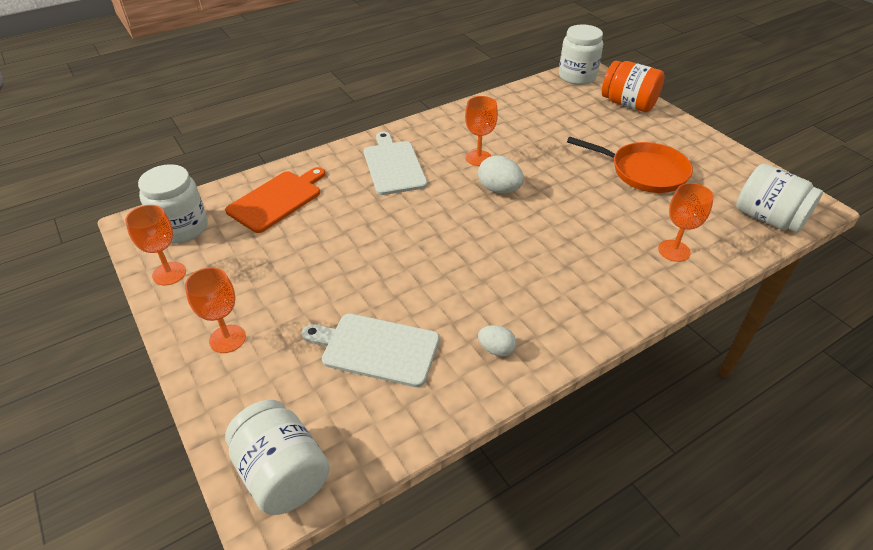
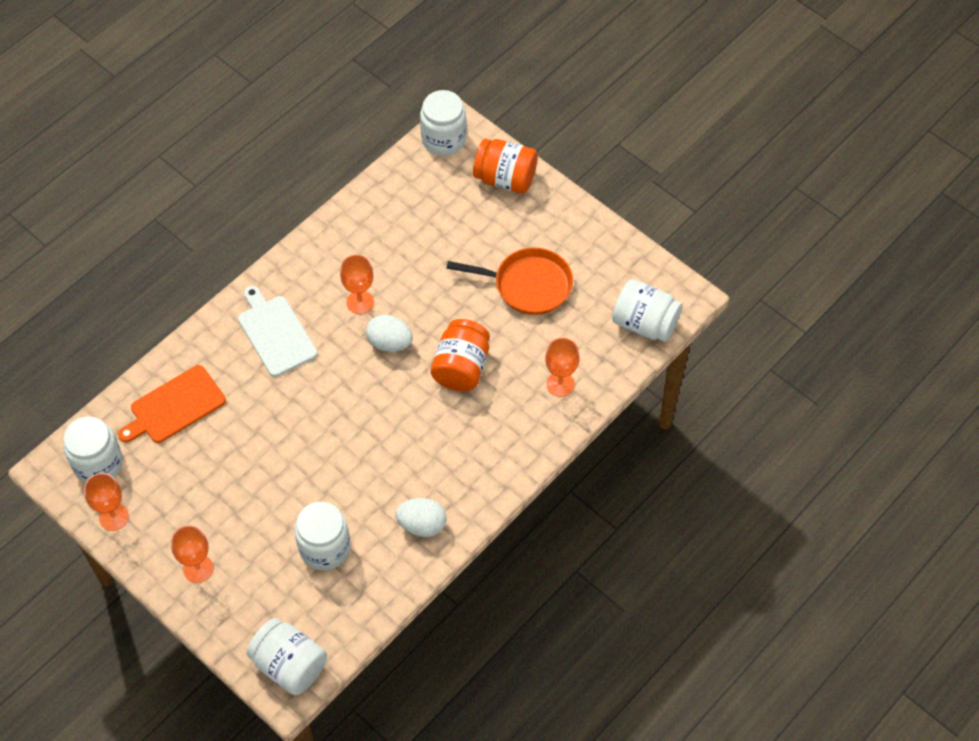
camera: 15 degrees left, 15 degrees up
orange cutting board [225,167,325,233] -> orange cutting board turned 150 degrees counterclockwise [118,365,226,443]
white cutting board [302,314,440,387] -> white jar [295,502,351,570]
white egg [478,325,517,357] -> white egg [395,498,447,537], size x1.59
none -> orange jar [431,319,490,391]

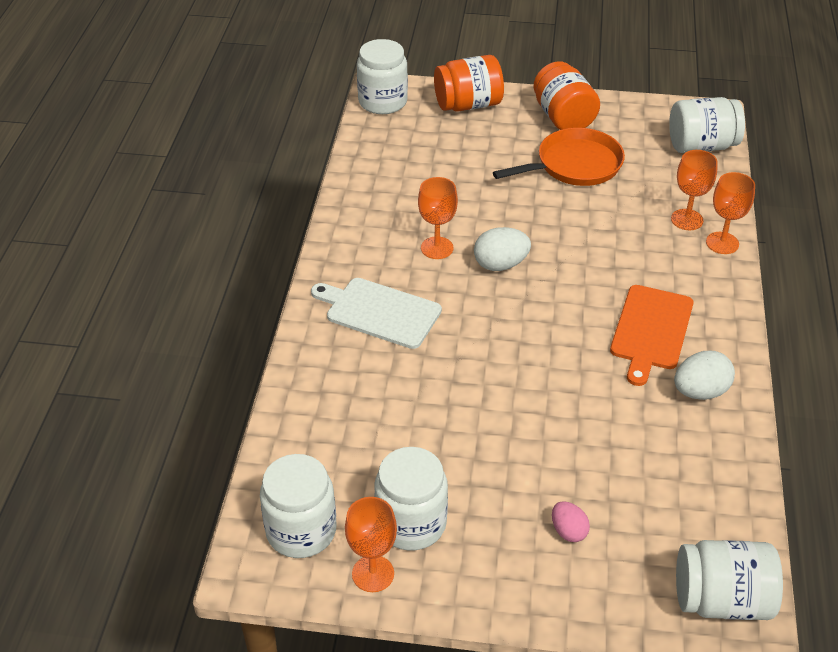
camera: 35 degrees left, 15 degrees down
orange cutting board [118,365,226,443] -> orange cutting board moved to [610,285,693,386]
orange goblet [171,525,214,583] -> orange goblet moved to [706,172,755,254]
white jar [295,502,351,570] -> white jar moved to [375,447,448,550]
orange jar [431,319,490,391] -> orange jar moved to [534,61,600,130]
none -> pink egg [552,501,590,542]

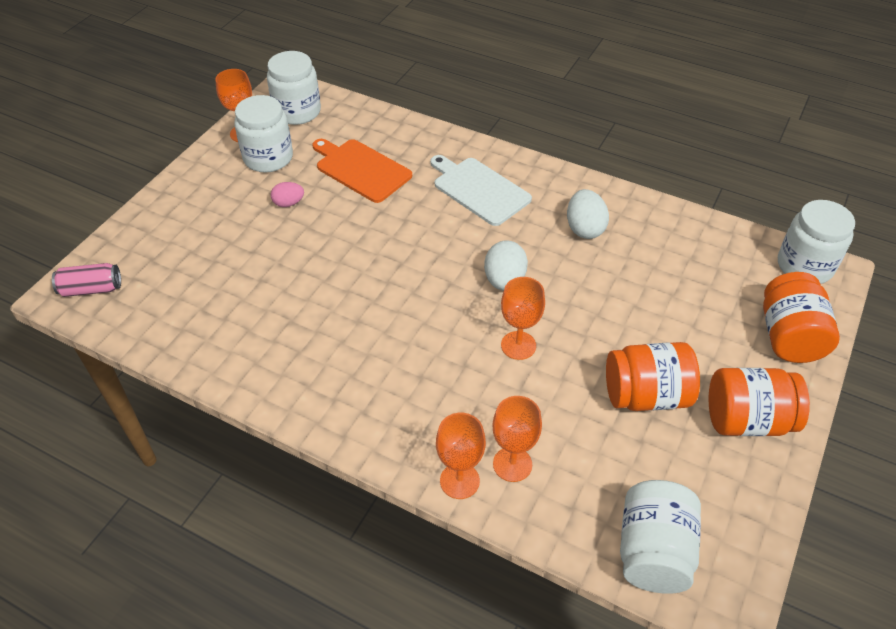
camera: 110 degrees right, 5 degrees up
white cutting board [311,278,442,349] -> white cutting board turned 90 degrees counterclockwise [430,155,532,226]
orange goblet [418,177,458,259] -> orange goblet moved to [501,277,545,360]
orange pan [493,128,625,186] -> orange jar [606,342,700,411]
pink egg [552,501,590,542] -> pink egg moved to [271,182,304,207]
orange cutting board [610,285,693,386] -> orange cutting board moved to [312,139,412,203]
white egg [674,351,735,400] -> white egg moved to [567,189,609,239]
white jar [676,540,783,620] -> pink can [52,263,121,297]

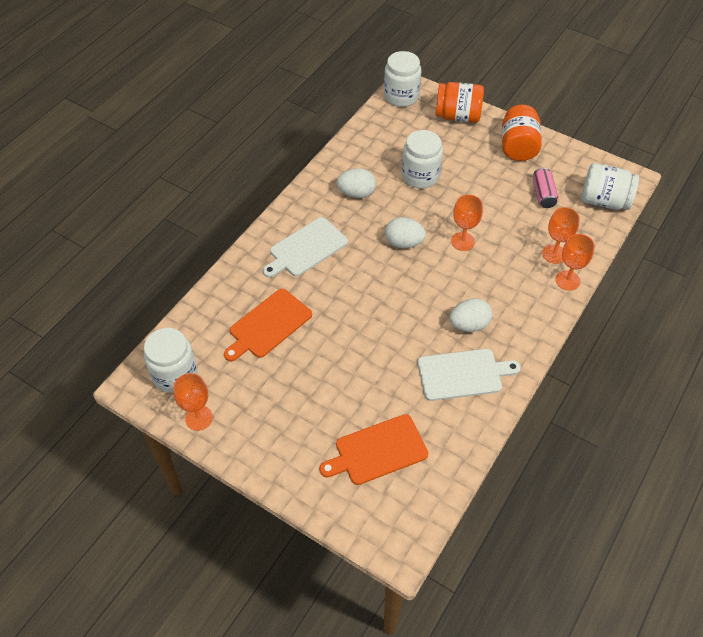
camera: 85 degrees left, 5 degrees up
pink can [52,263,121,297] -> pink can moved to [533,168,559,208]
white jar [234,95,293,173] -> white jar moved to [402,130,443,188]
pink egg [271,182,304,207] -> none
orange jar [606,342,700,411] -> none
none -> orange cutting board [319,414,428,485]
none -> white cutting board [418,349,521,401]
none -> white egg [449,298,492,332]

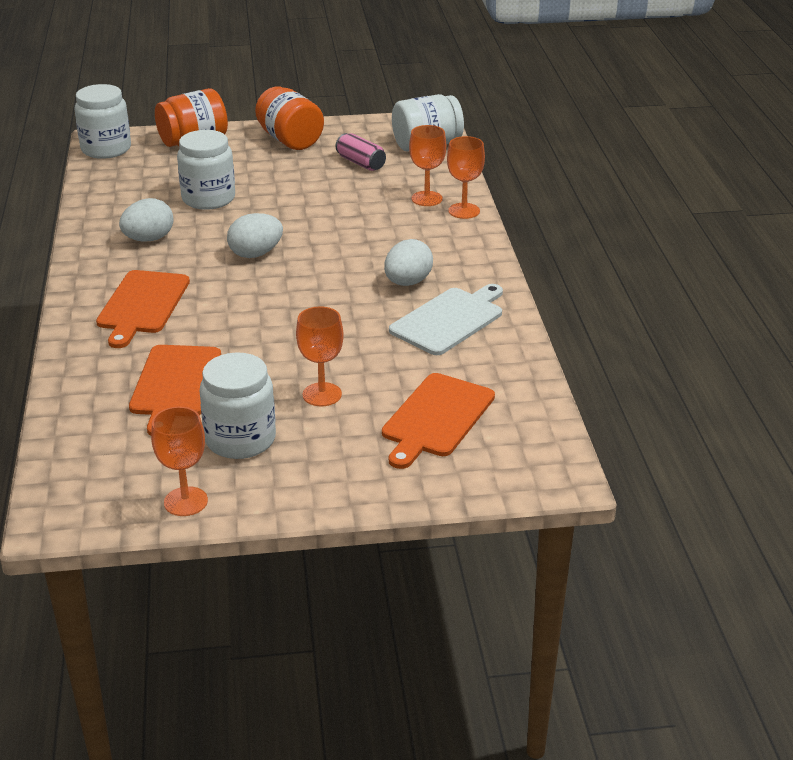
camera: 40 degrees left, 20 degrees down
white jar [144,328,198,393] -> white jar moved to [200,353,276,459]
white cutting board [263,217,348,278] -> orange cutting board [96,270,190,348]
orange goblet [451,194,483,251] -> orange goblet moved to [296,306,344,406]

